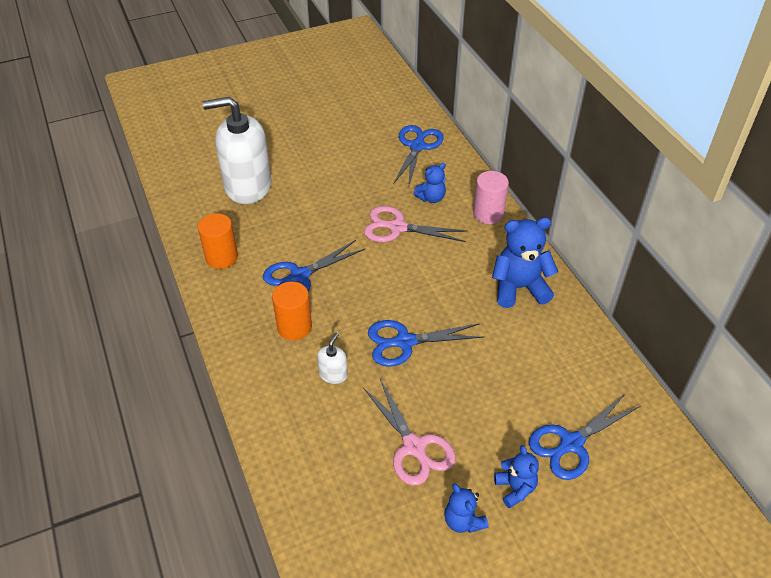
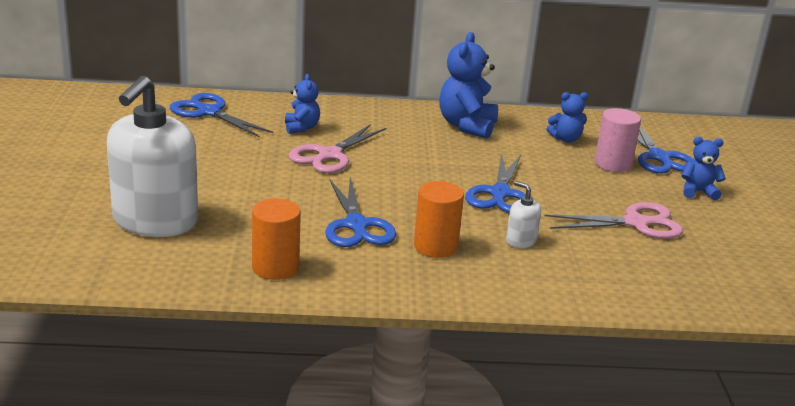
camera: 70 degrees left, 20 degrees down
blue teddy bear [444,483,488,533] -> blue teddy bear moved to [547,92,588,143]
pink cylinder [473,171,509,224] -> pink cylinder moved to [594,108,641,172]

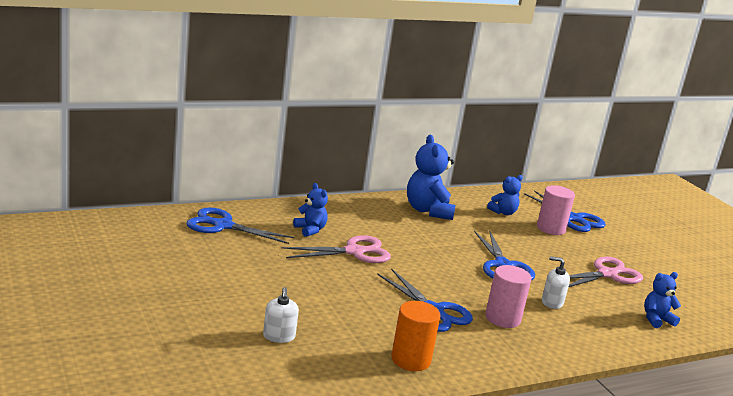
camera: 25 degrees left, 5 degrees down
white soap dispenser [107,76,198,237] -> white soap dispenser [263,287,299,343], size x0.41
pink scissors [289,124,387,173] -> pink scissors turned 120 degrees counterclockwise [282,235,391,263]
orange cylinder [414,181,464,258] -> pink cylinder [485,265,532,328]
blue teddy bear [682,137,726,200] -> blue teddy bear moved to [644,272,681,328]

